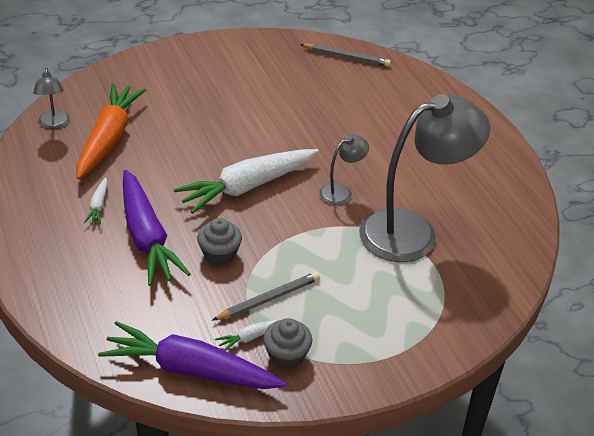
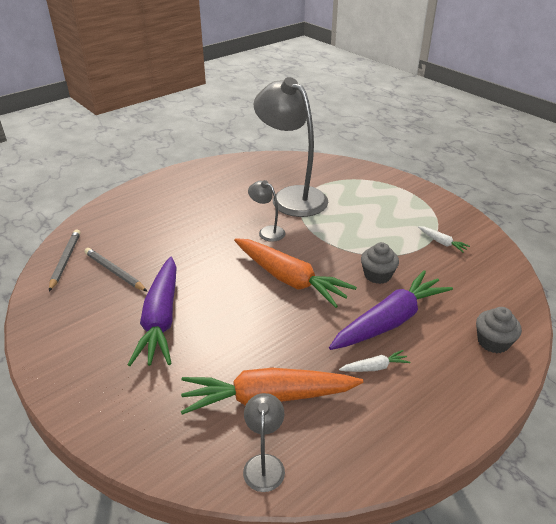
camera: 105 degrees left, 5 degrees down
grey lamp [33,68,69,129] -> grey lamp turned 60 degrees counterclockwise [243,393,285,492]
purple carrot [98,321,286,389] -> purple carrot moved to [128,257,177,366]
white carrot [173,149,319,214] -> orange carrot [234,238,357,308]
grey pencil [212,272,320,321] -> grey pencil moved to [85,248,147,291]
grey cupcake [263,318,312,369] -> grey cupcake moved to [476,307,522,353]

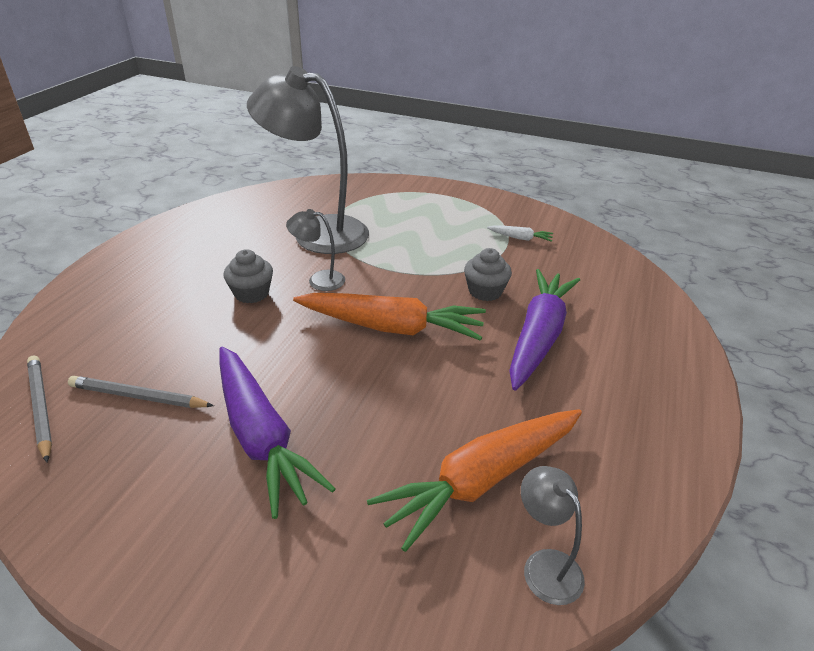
camera: 30 degrees left, 0 degrees up
white carrot [339,350,410,372] -> none
grey cupcake [476,307,522,353] -> grey cupcake moved to [224,249,273,303]

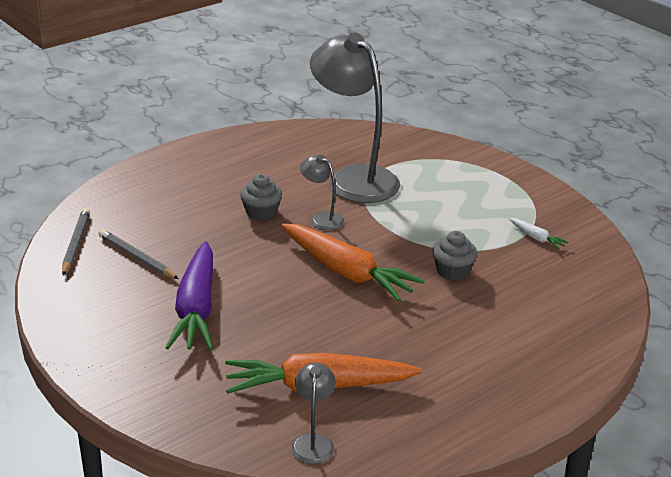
camera: 30 degrees right, 5 degrees down
purple carrot [509,269,580,390] -> none

